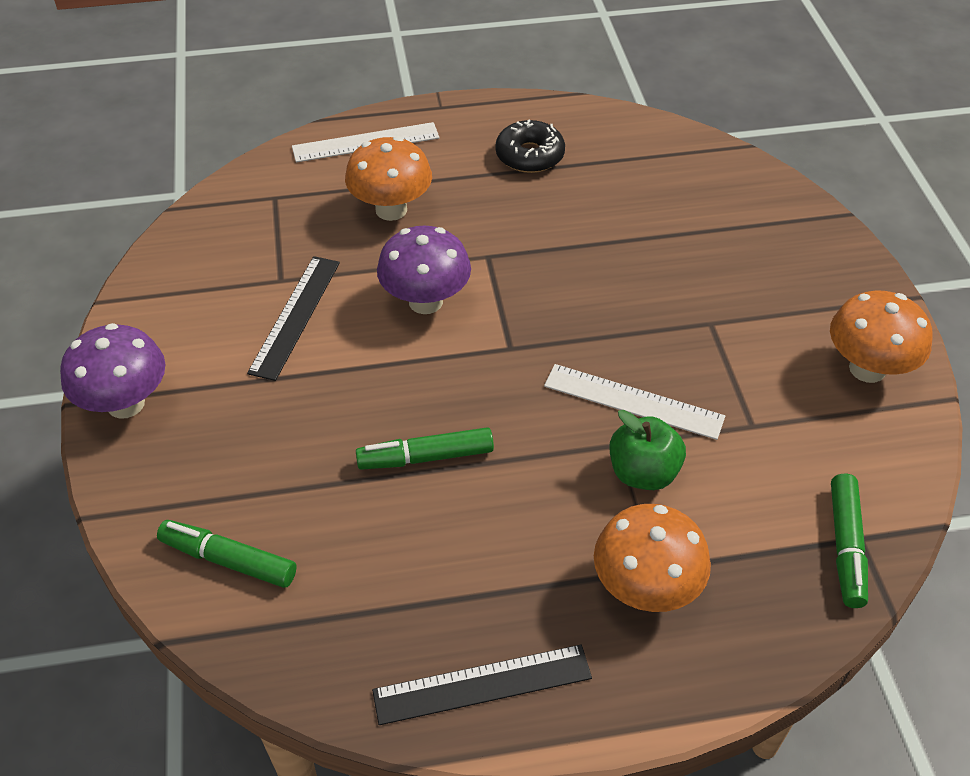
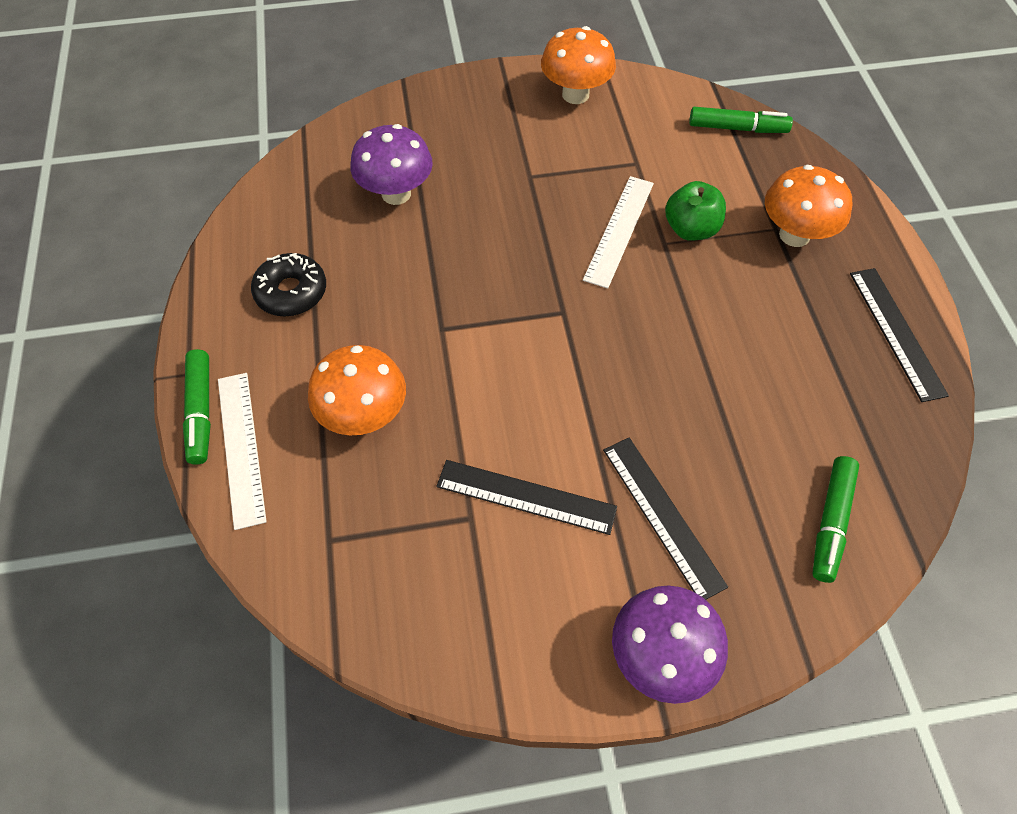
camera: 90 degrees left, 10 degrees up
green marker [356,427,494,470] -> green marker moved to [183,349,211,465]
purple mushroom [377,226,471,314] -> purple mushroom moved to [350,124,433,205]
none -> black ruler [603,437,728,600]

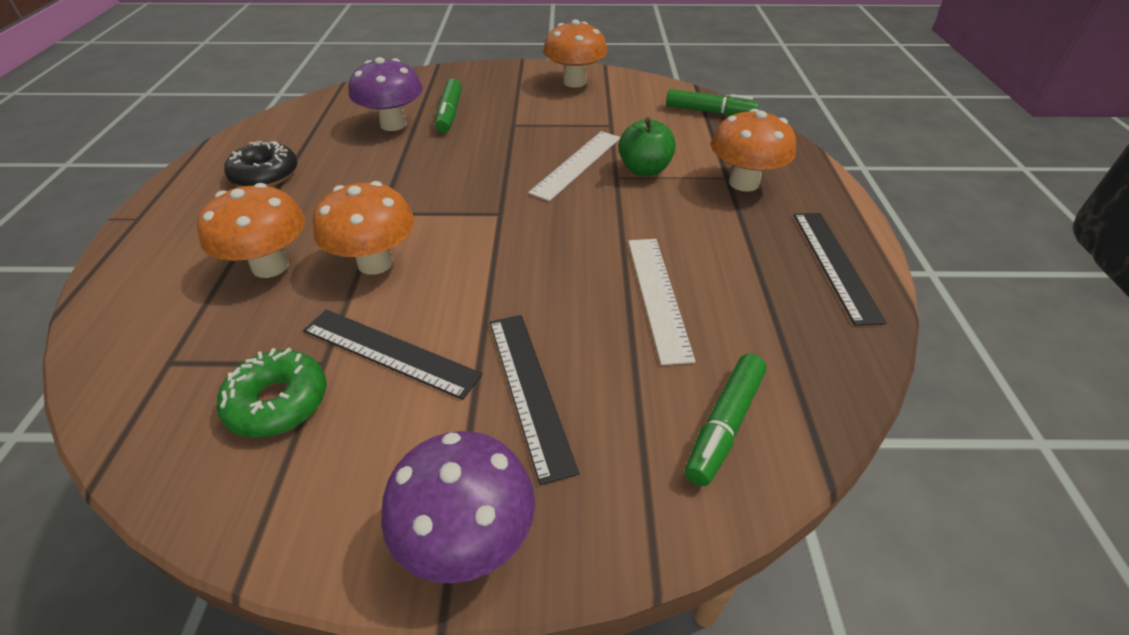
camera: 10 degrees right, 15 degrees down
green marker [183,349,211,465] -> green marker moved to [435,79,462,133]
white ruler [218,373,267,530] -> white ruler moved to [628,239,696,365]
none -> green donut [217,347,327,438]
none -> orange mushroom [313,181,414,275]

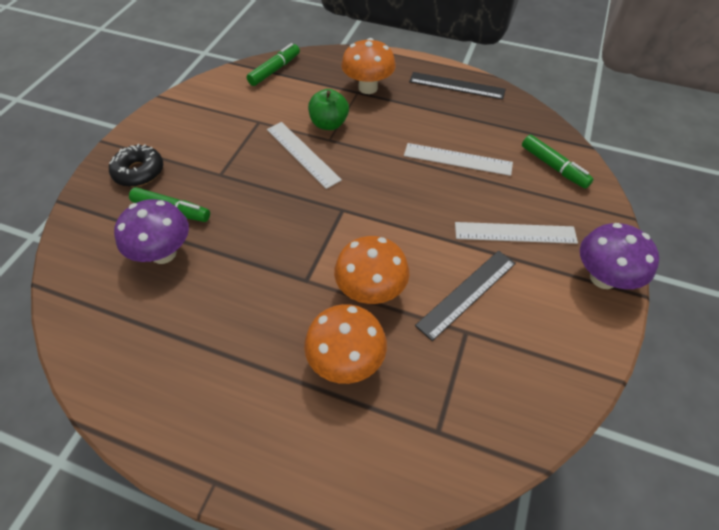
camera: 70 degrees left, 10 degrees up
green donut [217,347,327,438] -> none
black donut [224,141,298,187] -> black donut moved to [109,144,163,187]
black ruler [490,315,579,485] -> white ruler [455,222,578,244]
orange mushroom [543,19,607,88] -> none

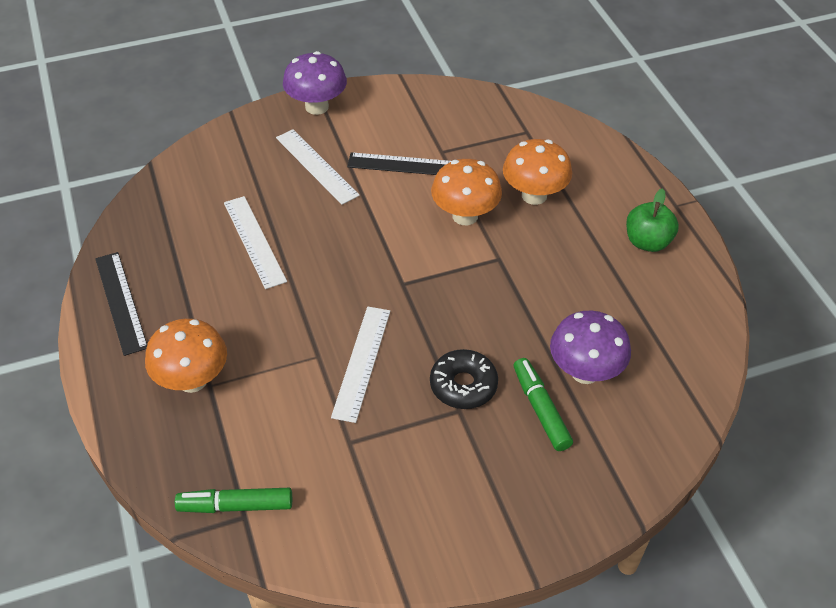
camera: 130 degrees left, 5 degrees down
black donut [109,144,163,187] -> black donut moved to [430,349,498,409]
green apple [308,89,349,130] -> green apple moved to [626,188,679,252]
green marker [522,135,594,189] -> none

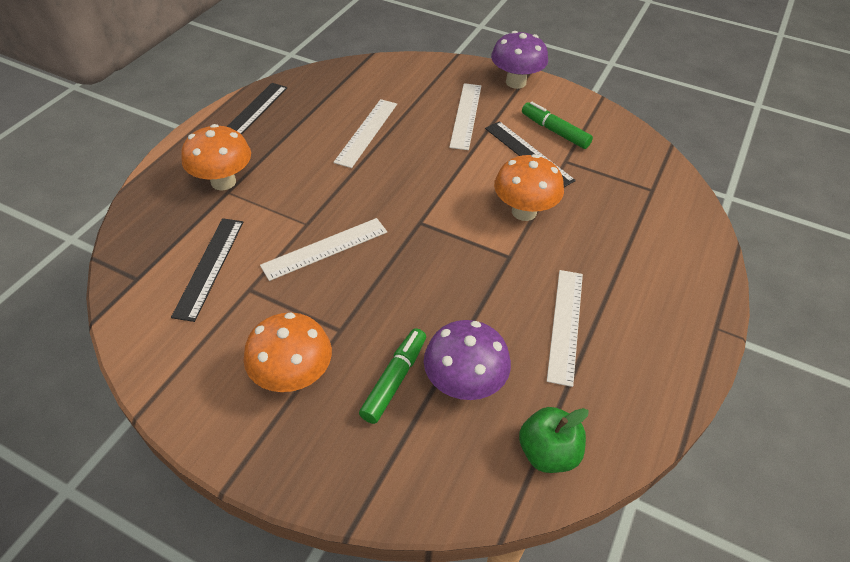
camera: 45 degrees right, 0 degrees up
green marker [175,488,292,513] -> green marker moved to [522,102,593,149]
black donut [430,349,498,409] -> none
orange mushroom [503,139,572,205] -> orange mushroom moved to [244,312,332,392]
green apple [626,188,679,252] -> green apple moved to [519,407,589,473]
none -> black ruler [171,218,244,322]
none -> white ruler [547,270,583,387]

